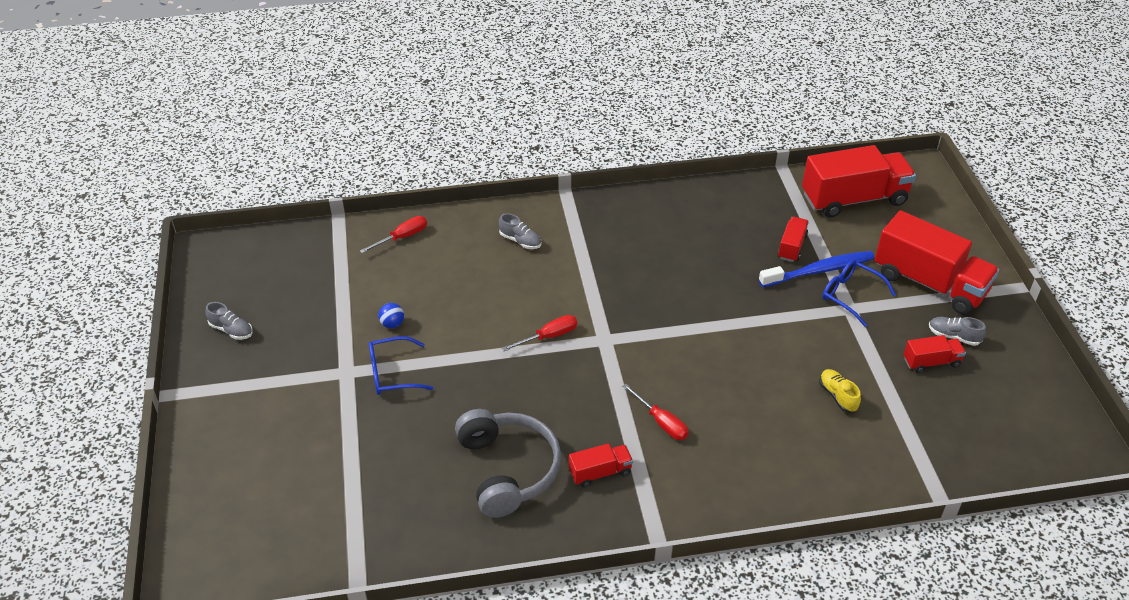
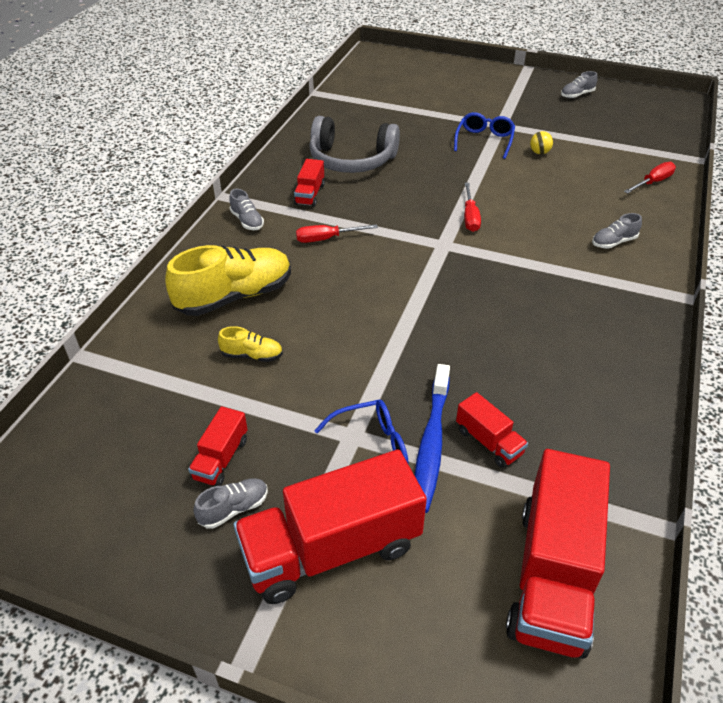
camera: 120 degrees right, 0 degrees up
red screwdriver [360,216,427,253] -> red screwdriver turned 120 degrees counterclockwise [624,162,676,193]
blue ball [378,303,404,328] -> yellow ball [530,131,553,154]
none -> yellow shoe [165,245,291,316]
none -> grey shoe [229,189,264,230]

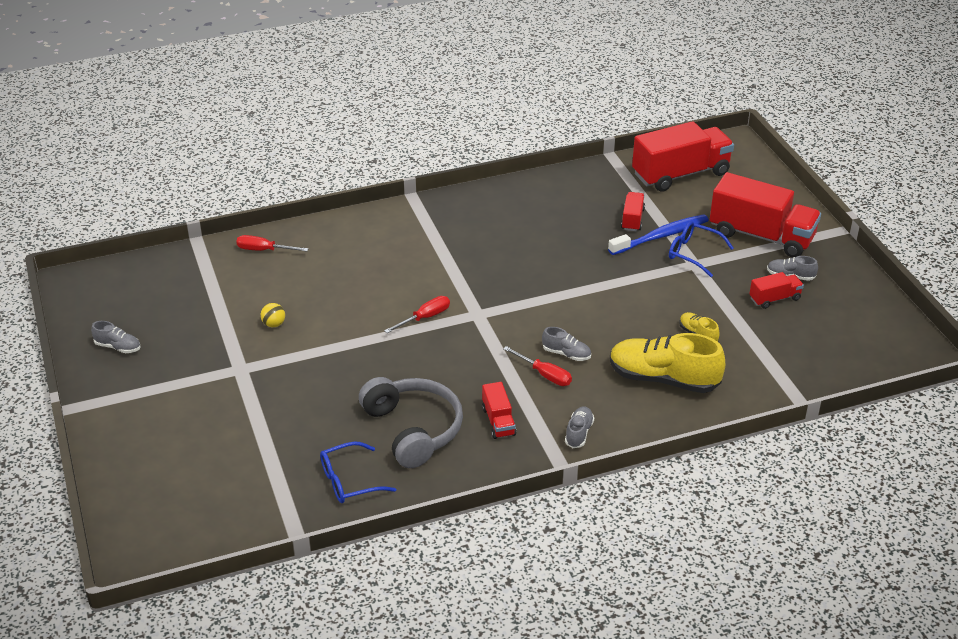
camera: 130 degrees left, 5 degrees down
red truck [294,159,325,207] -> red truck turned 105 degrees clockwise [482,382,516,439]
blue glasses [454,112,515,159] -> blue glasses moved to [320,441,396,503]
grey shoe [592,213,642,249] -> grey shoe moved to [542,327,591,361]

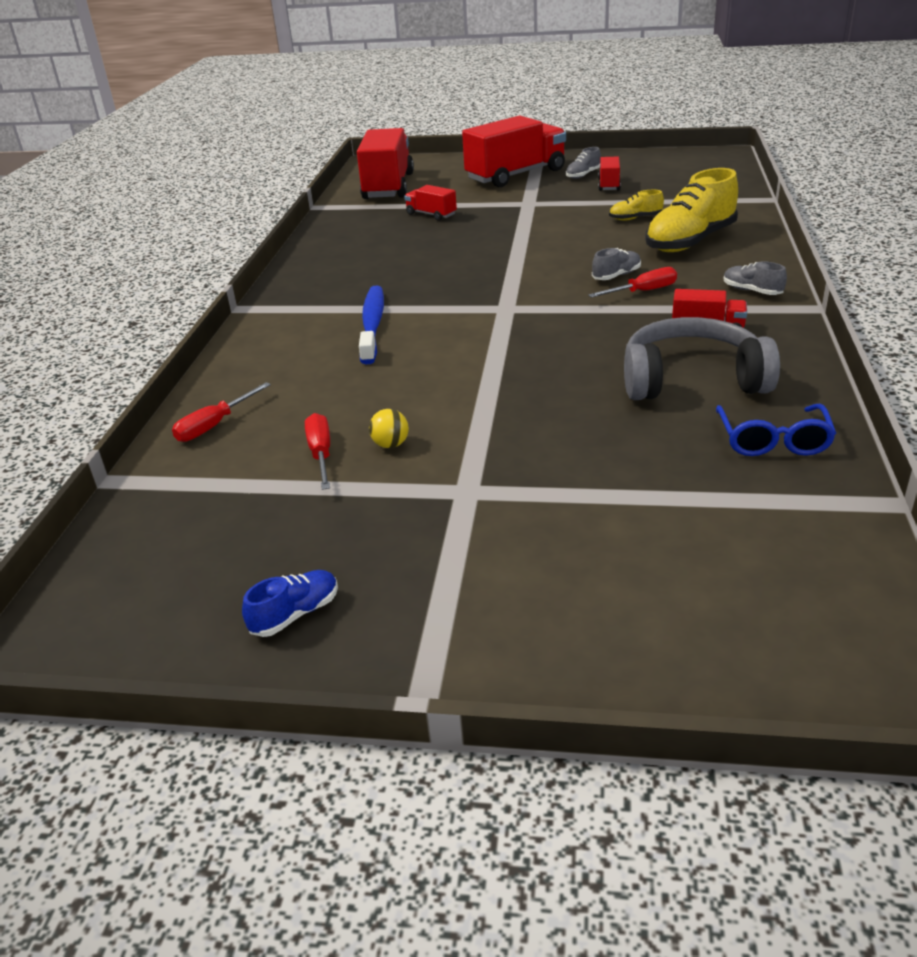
camera: 60 degrees left, 5 degrees down
grey shoe [91,321,141,353] -> blue shoe [242,570,338,637]
red screwdriver [384,296,450,333] -> red screwdriver moved to [305,413,330,490]
blue toothbrush [608,214,709,255] -> blue toothbrush moved to [359,285,384,364]
blue glasses [669,221,734,277] -> none

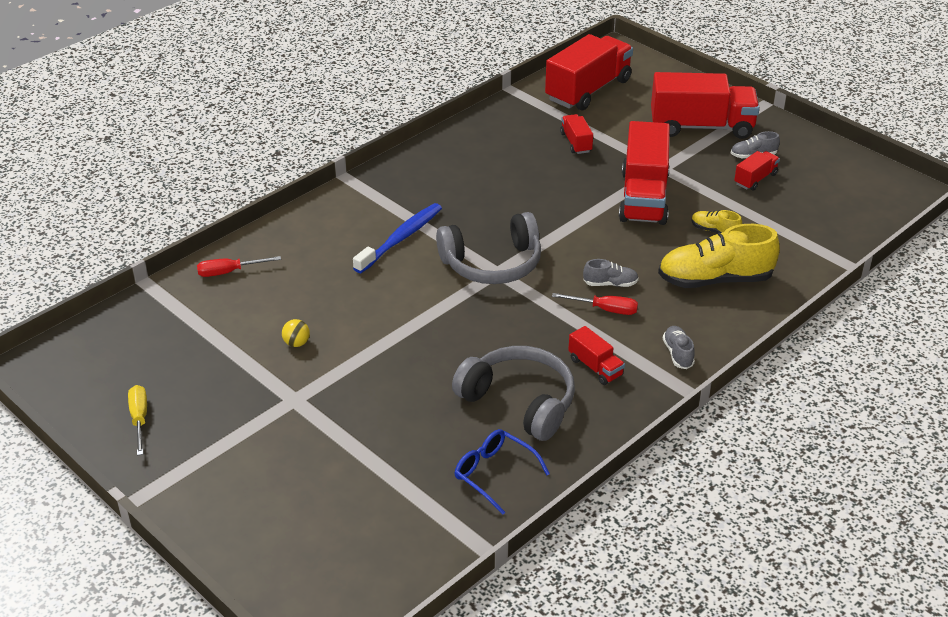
camera: 35 degrees right, 5 degrees up
blue shoe [242,570,338,637] -> yellow screwdriver [128,385,147,456]
red screwdriver [305,413,330,490] -> none
blue glasses [716,404,836,456] -> blue glasses turned 90 degrees clockwise [455,429,550,515]
none -> grey headphones [436,212,541,284]
none -> red truck [619,121,670,225]

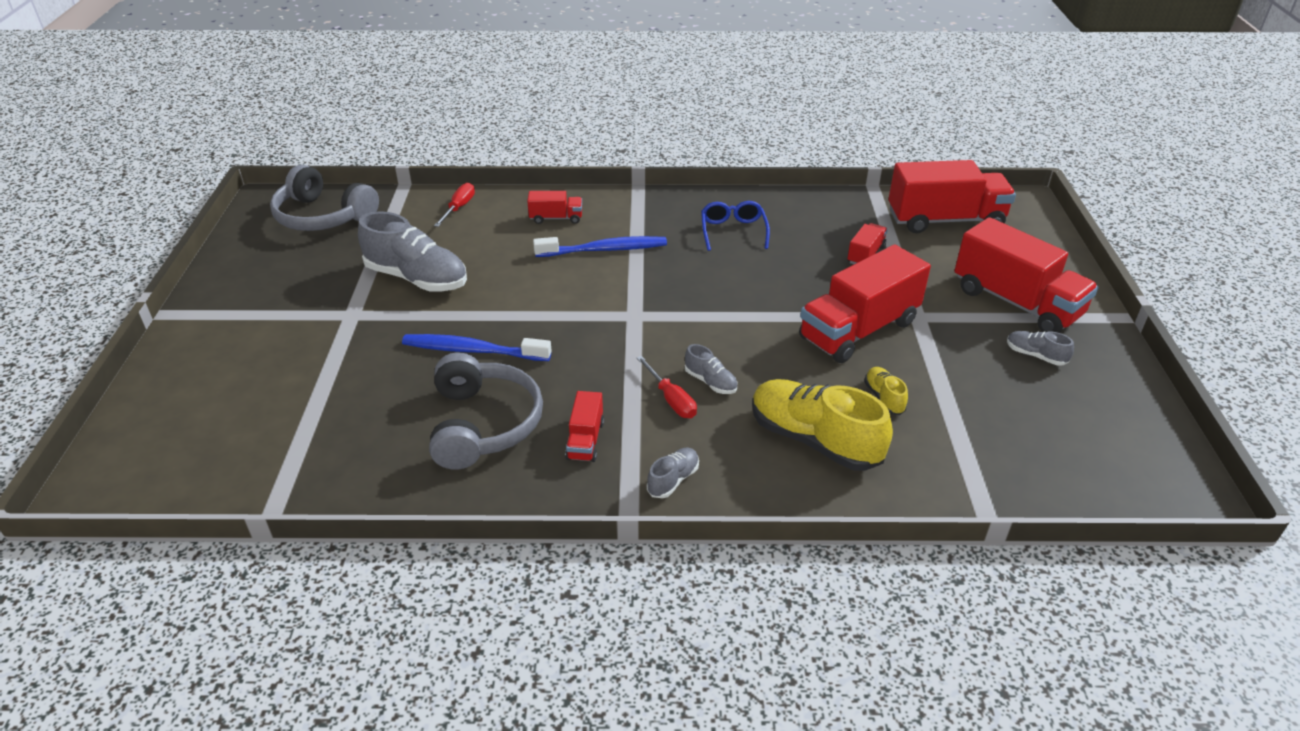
camera: 45 degrees right, 0 degrees up
yellow screwdriver [128,385,147,456] -> none
red screwdriver [197,256,281,277] -> red screwdriver turned 75 degrees clockwise [434,183,475,227]
yellow ball [282,319,310,347] -> grey shoe [358,211,467,291]
grey headphones [436,212,541,284] -> grey headphones moved to [270,165,379,231]
blue glasses [455,429,550,515] -> blue glasses moved to [701,201,770,251]
red truck [734,151,780,191] -> red truck moved to [527,191,582,224]
none -> blue toothbrush [402,334,552,361]

